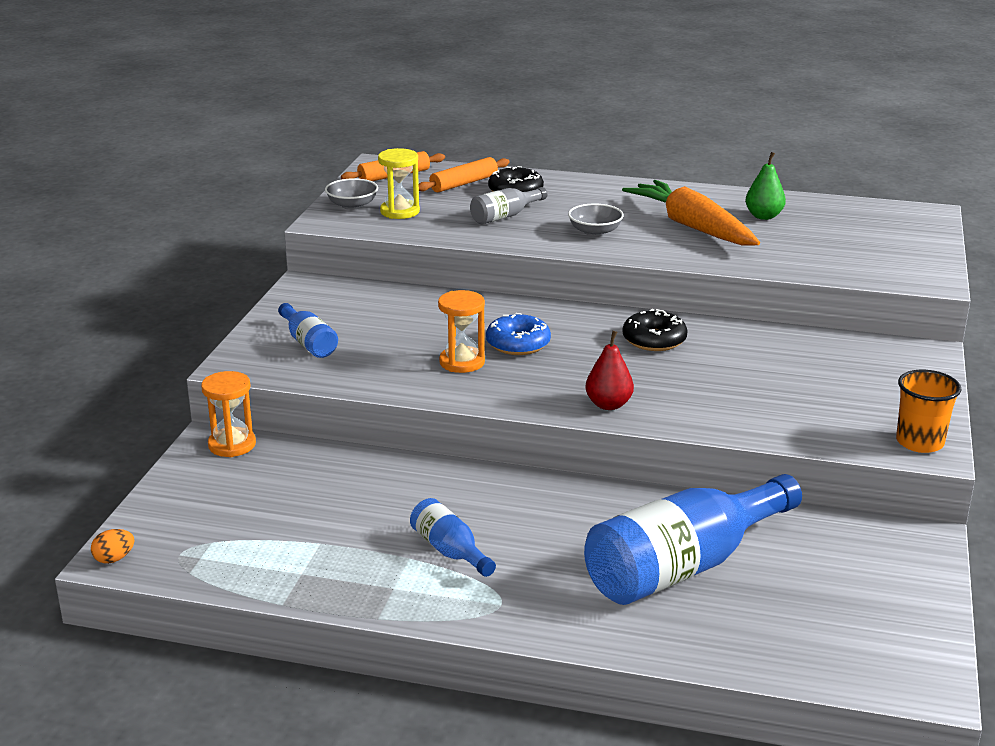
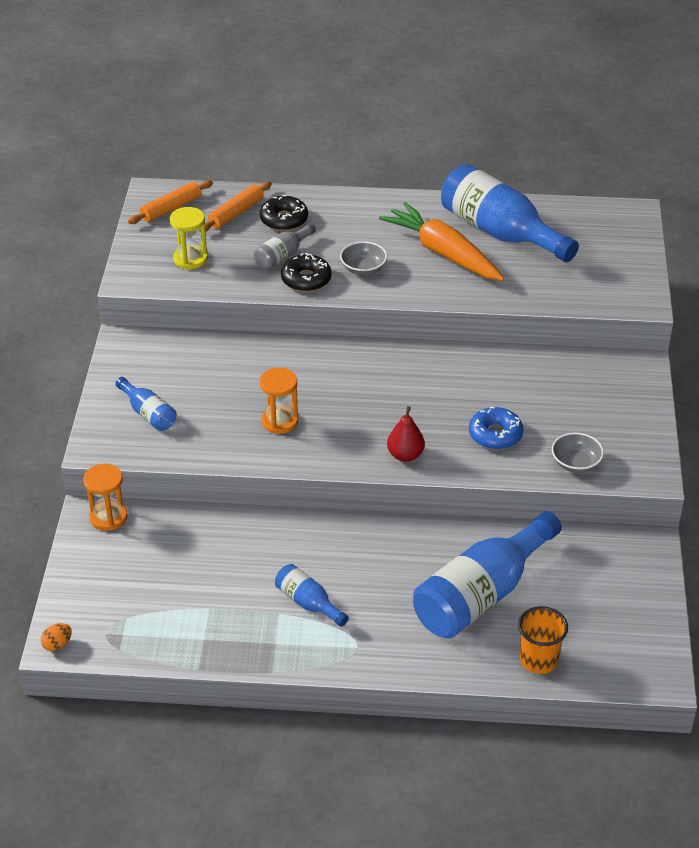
camera: 10 degrees left, 15 degrees up
grey bowl [325,178,378,210] -> grey bowl moved to [552,433,604,473]
blue donut [486,313,551,355] -> blue donut moved to [469,407,524,450]
black donut [623,309,688,351] -> black donut moved to [281,253,332,292]
green pear [745,152,786,220] -> blue bottle [441,164,579,262]
orange cup [896,370,961,453] -> orange cup moved to [518,606,568,674]

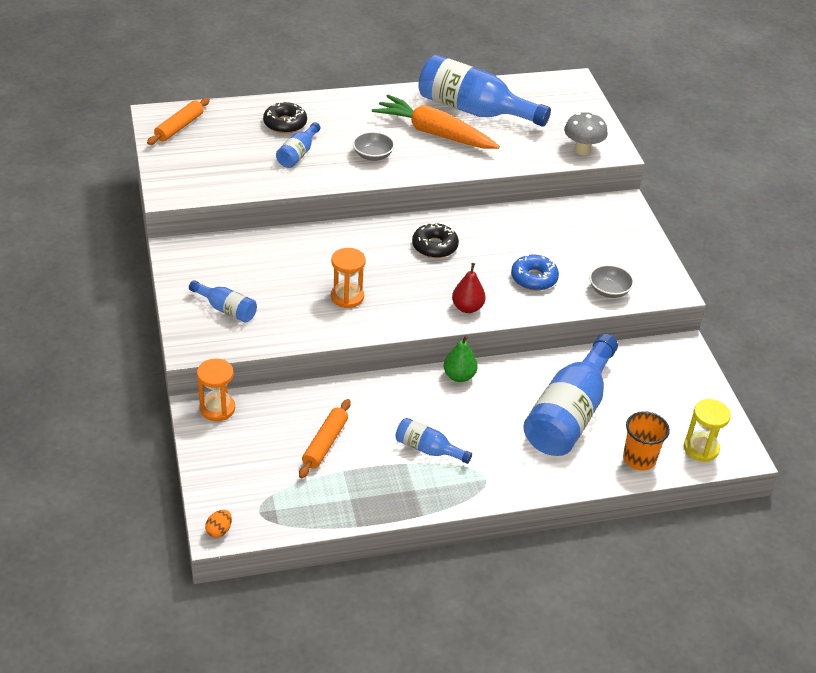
camera: 20 degrees left, 0 degrees up
yellow hourglass [170,207,208,269] -> yellow hourglass moved to [684,399,731,462]
orange rolling pin [199,181,272,232] -> orange rolling pin moved to [299,399,351,478]
grey bottle [254,223,316,270] -> blue bottle [276,122,320,168]
black donut [281,253,332,292] -> black donut moved to [412,223,459,258]
none -> green pear [444,335,478,382]
none -> grey mushroom [564,112,608,155]

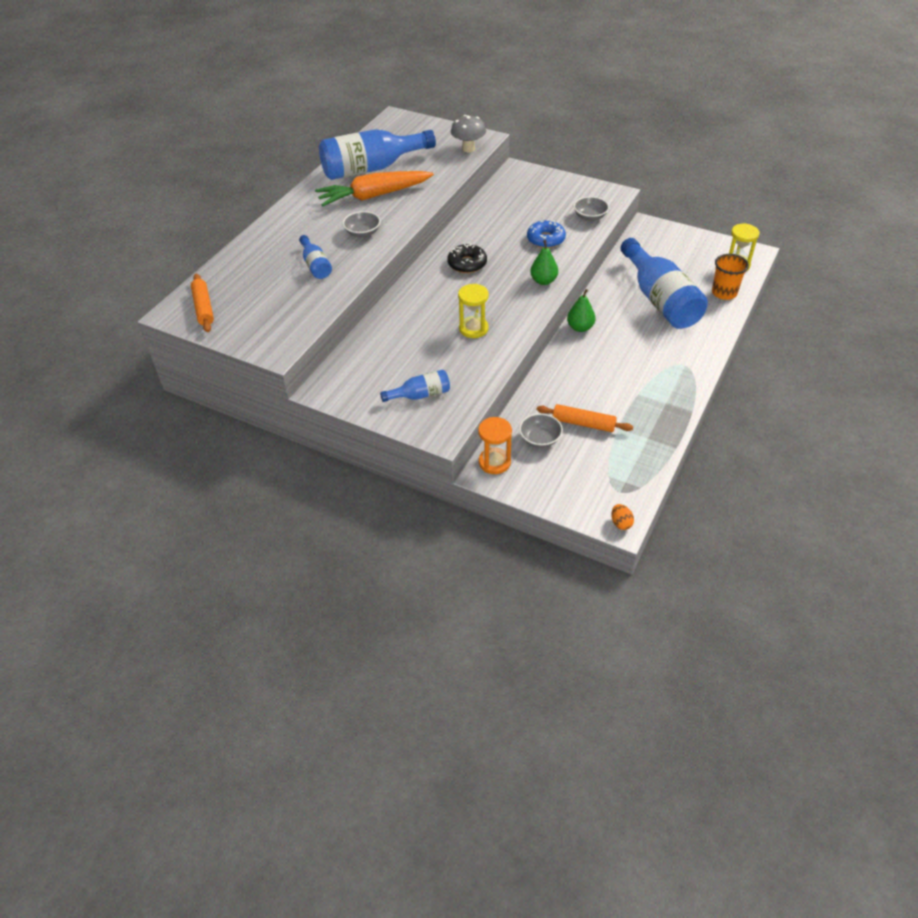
camera: 45 degrees left, 5 degrees up
black donut [263,102,307,134] -> none
orange rolling pin [299,399,351,478] -> orange rolling pin turned 45 degrees counterclockwise [537,404,633,432]
orange hourglass [331,248,366,308] -> yellow hourglass [458,284,489,338]
blue bottle [395,418,472,464] -> none
red pear [452,263,486,313] -> green pear [530,240,558,285]
none -> grey bowl [519,413,563,448]

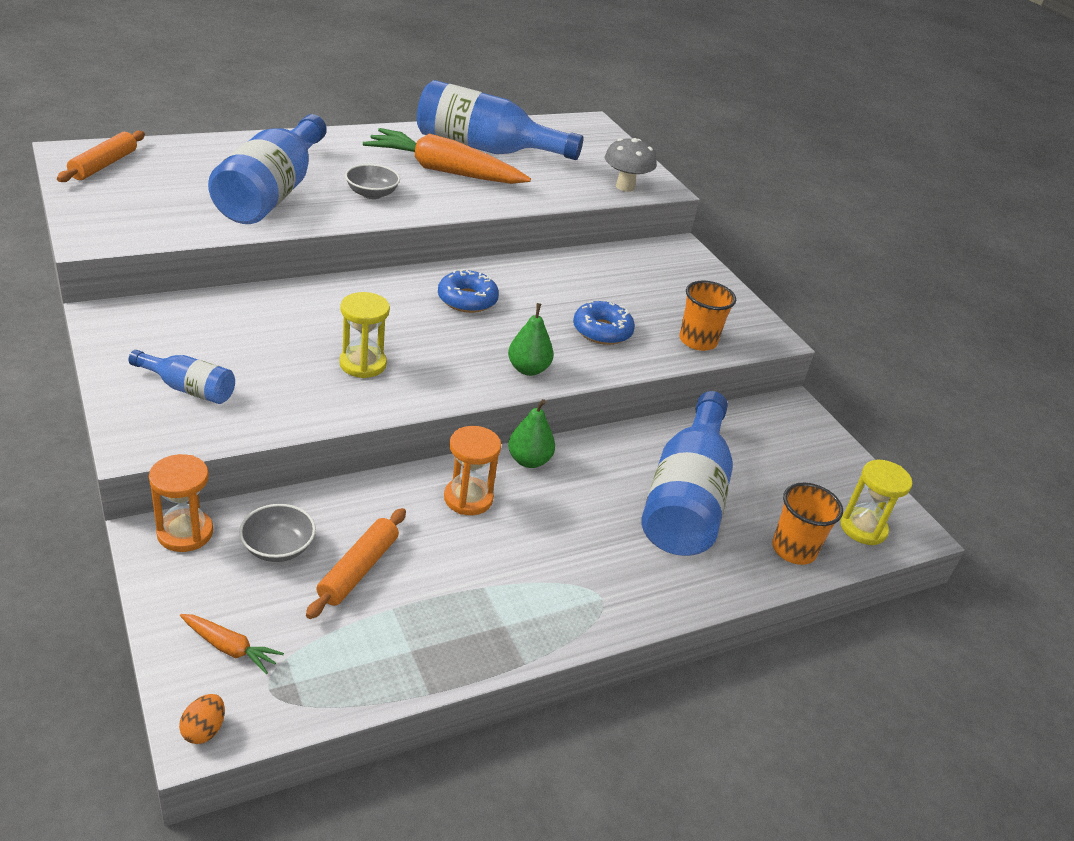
camera: 30 degrees right, 10 degrees down
blue bottle [299,235,332,279] -> blue bottle [208,114,327,224], size x2.10
black donut [447,243,487,273] -> blue donut [438,269,499,313]
orange rolling pin [537,404,633,432] -> orange rolling pin turned 60 degrees clockwise [306,508,406,619]
grey bowl [574,196,609,221] -> orange cup [679,281,736,351]
none -> orange carrot [180,614,284,674]
none -> orange hourglass [444,426,501,515]

